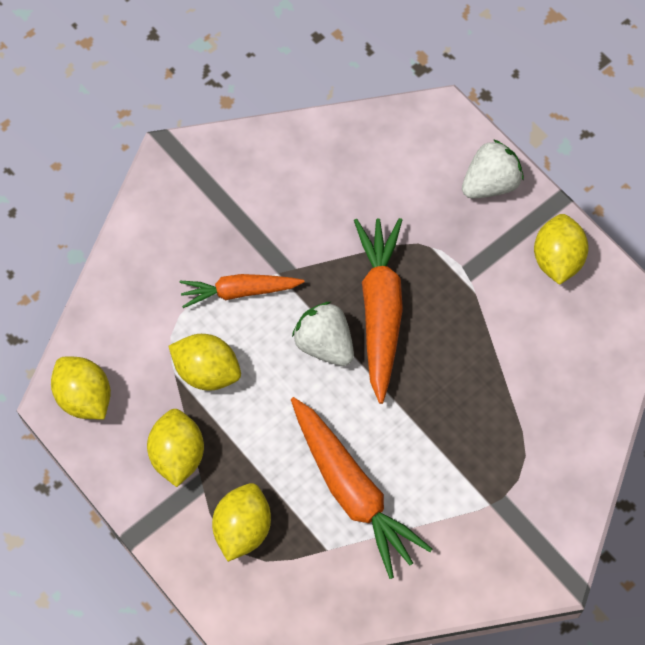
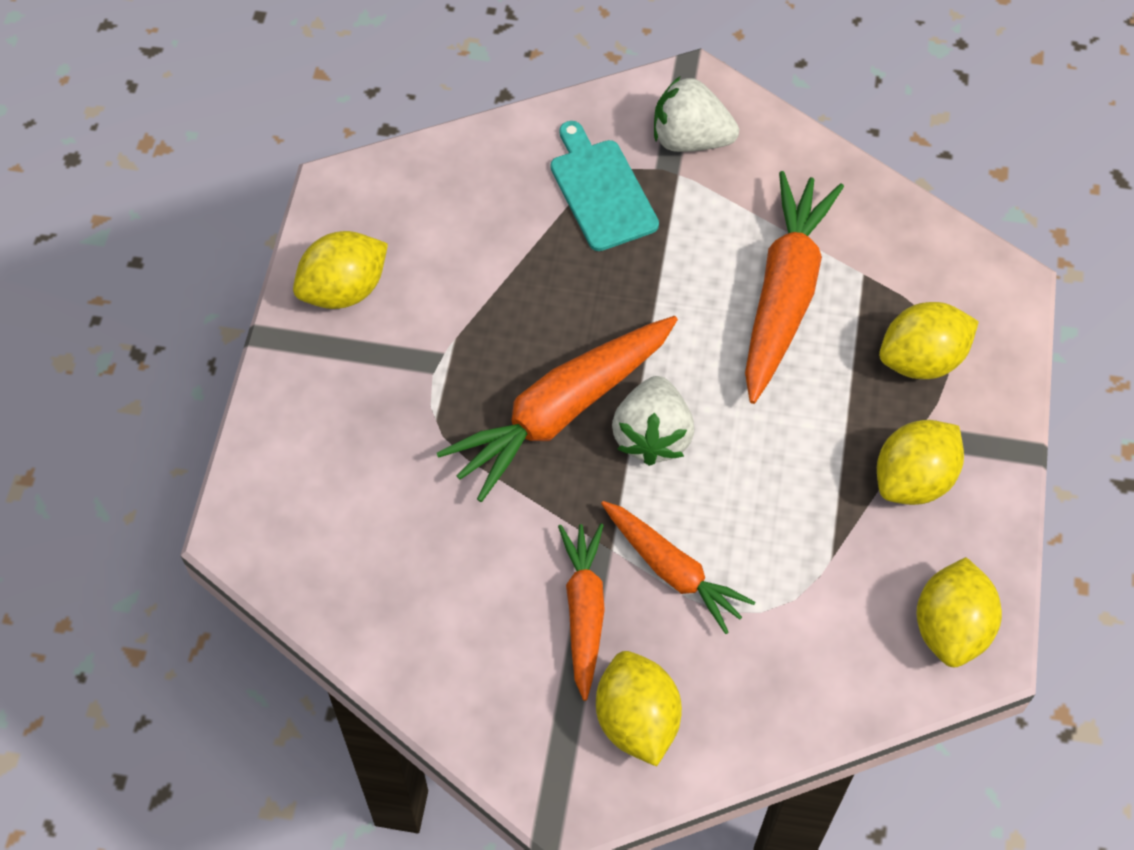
camera: 130 degrees left, 5 degrees down
yellow lemon [168,334,241,391] -> yellow lemon moved to [596,651,682,767]
white strawberry [462,139,524,198] -> white strawberry moved to [654,76,739,152]
none -> turquoise cutting board [551,121,659,251]
none -> orange carrot [558,523,605,701]

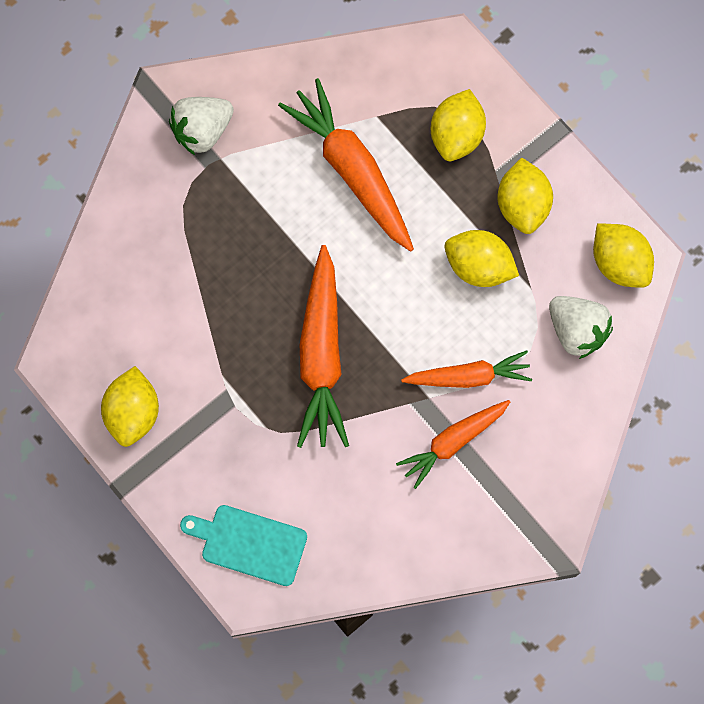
camera: 50 degrees left, 15 degrees up
turquoise cutting board [551,121,659,251] -> turquoise cutting board moved to [180,505,307,586]
orange carrot [558,523,605,701] -> orange carrot turned 75 degrees counterclockwise [396,400,510,489]
yellow lemon [596,651,682,767] -> yellow lemon moved to [444,230,519,287]
white strawberry [612,376,694,466] -> white strawberry moved to [549,296,613,359]

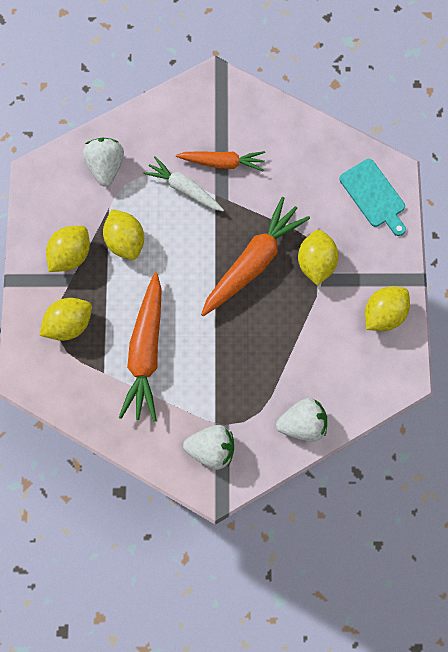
camera: 140 degrees left, 0 degrees up
orange carrot [401,350,532,388] -> white carrot [143,156,224,211]
yellow lemon [593,223,654,288] -> yellow lemon moved to [298,230,339,286]
none -> white strawberry [276,398,327,442]

